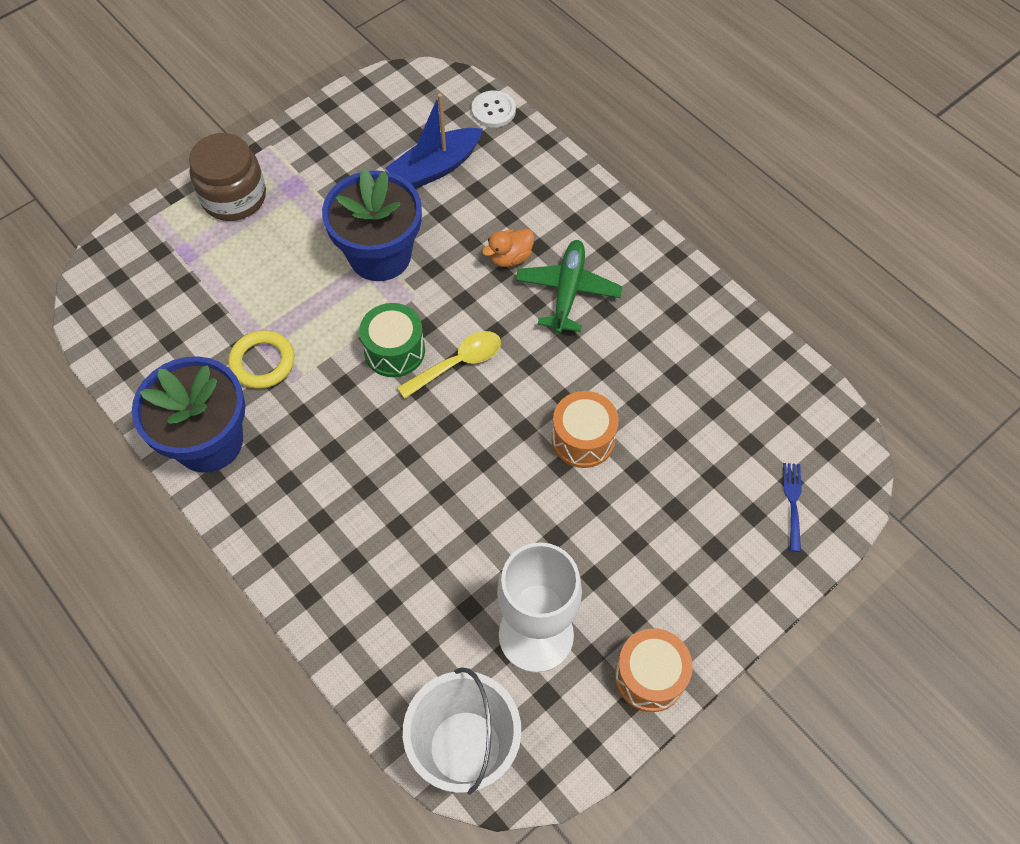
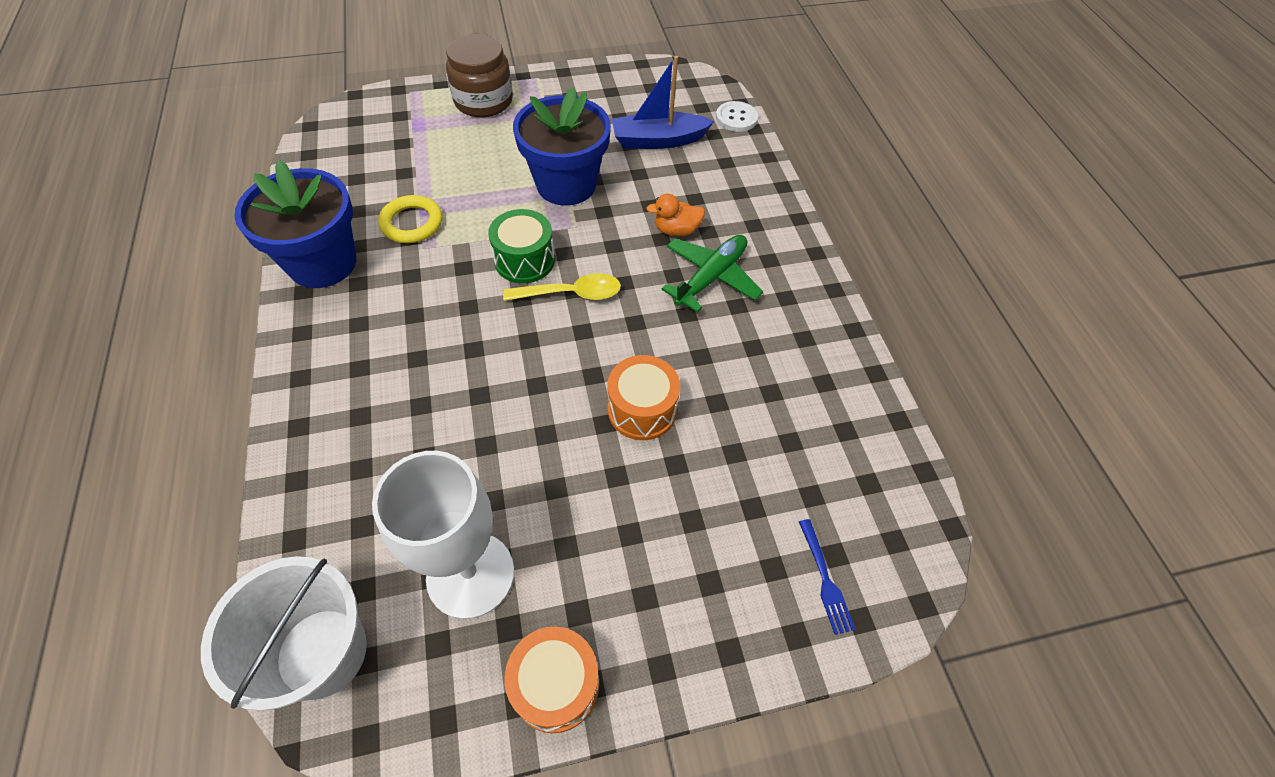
camera: 25 degrees right, 5 degrees down
blue fork [783,463,802,552] -> blue fork turned 135 degrees clockwise [799,519,856,635]

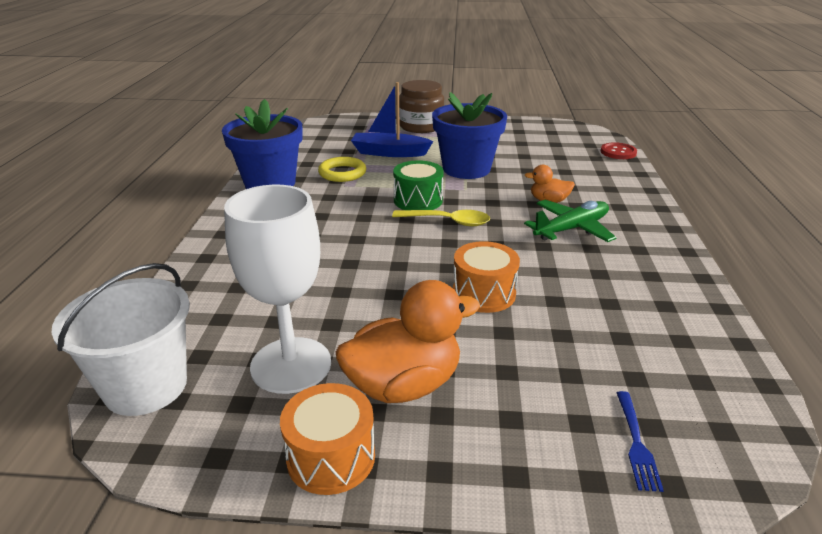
camera: 20 degrees right, 25 degrees down
blue boat [612,56,714,149] -> blue boat moved to [351,82,433,157]
white button [716,101,758,132] -> red button [601,142,637,159]
none -> orange duck [336,280,480,403]

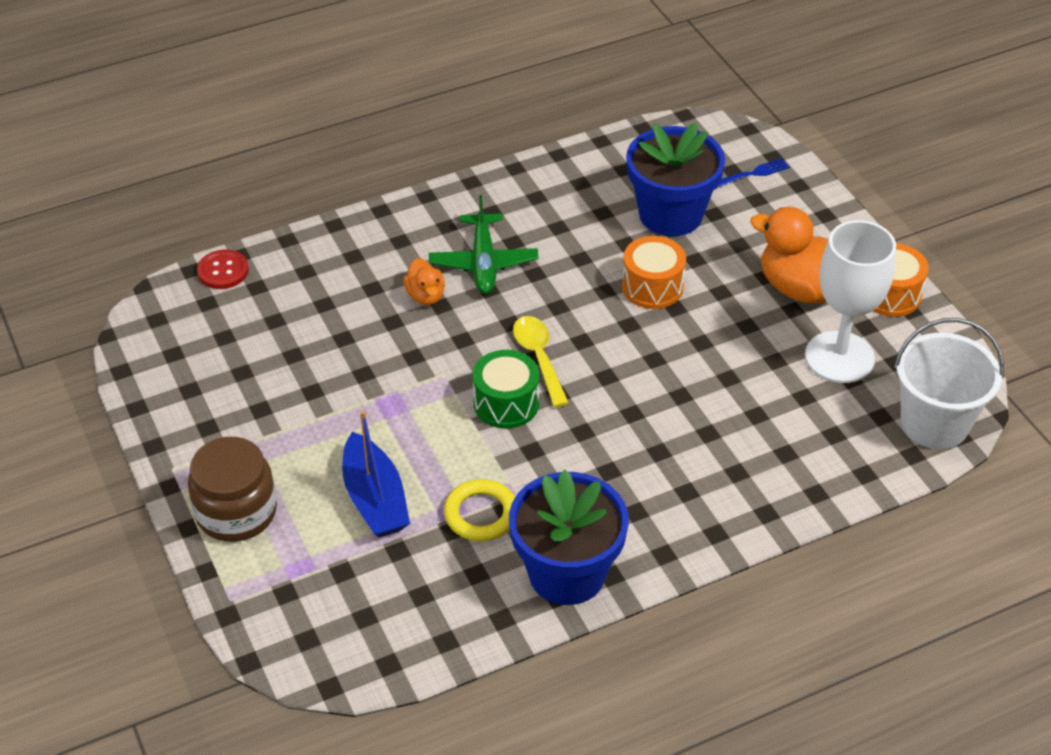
camera: 120 degrees left, 15 degrees up
blue flower pot [432,92,507,179] -> blue flower pot moved to [626,123,725,236]
green plane [524,200,617,242] -> green plane turned 120 degrees counterclockwise [429,195,539,294]

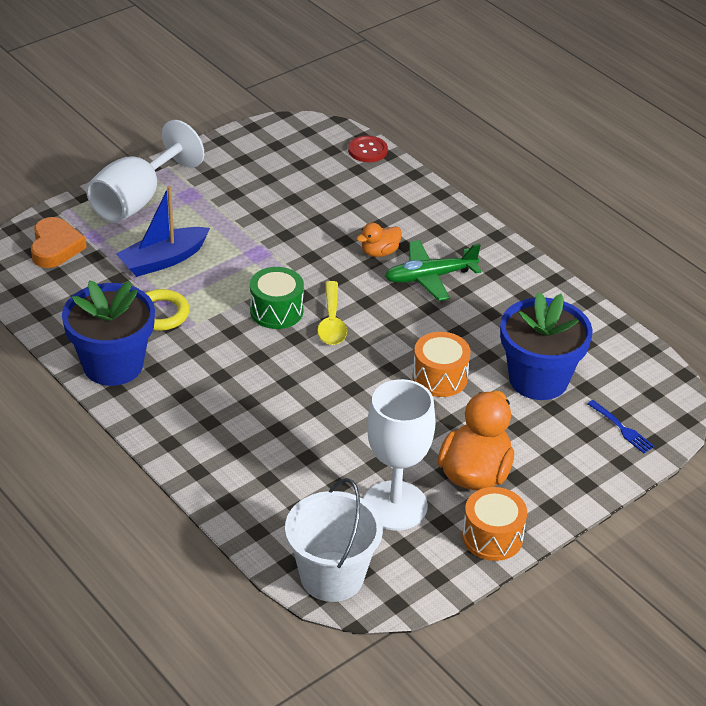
camera: 75 degrees right, 5 degrees down
brown jar [188,437,277,542] -> white goblet [86,120,204,223]
yellow spoon [513,316,569,407] -> yellow spoon turned 120 degrees clockwise [317,281,347,345]
none -> orange heart [31,217,87,268]

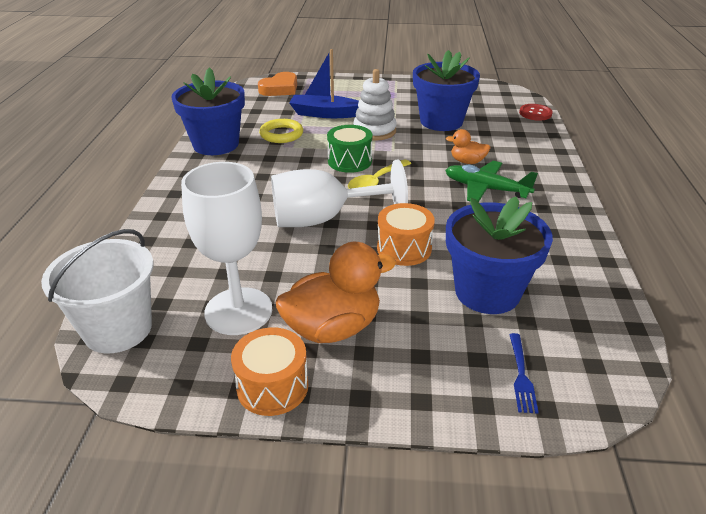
camera: 45 degrees right, 5 degrees down
white goblet [86,120,204,223] -> white goblet moved to [271,160,408,227]
none -> white stacking toy [353,69,397,141]
none -> blue flower pot [413,50,480,131]

